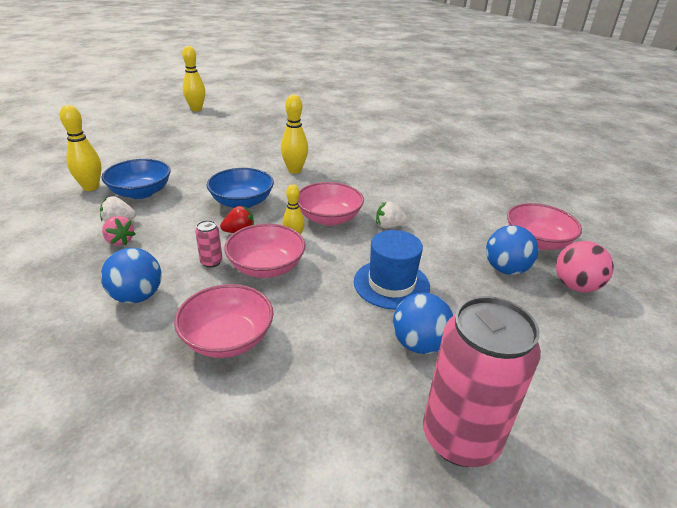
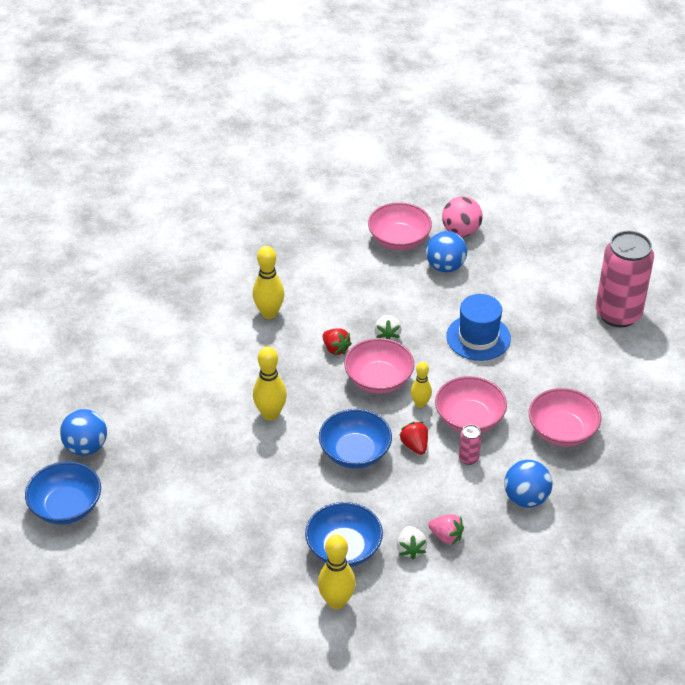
camera: 90 degrees left, 10 degrees up
pink strawberry [102,216,135,246] -> pink strawberry turned 75 degrees clockwise [428,514,464,545]
yellow bowling pin [182,46,205,111] -> yellow bowling pin moved to [253,246,284,319]
blue ball [393,293,453,354] -> blue ball moved to [60,409,107,456]
none -> blue bowl [25,462,101,524]
none -> red strawberry [323,328,352,355]

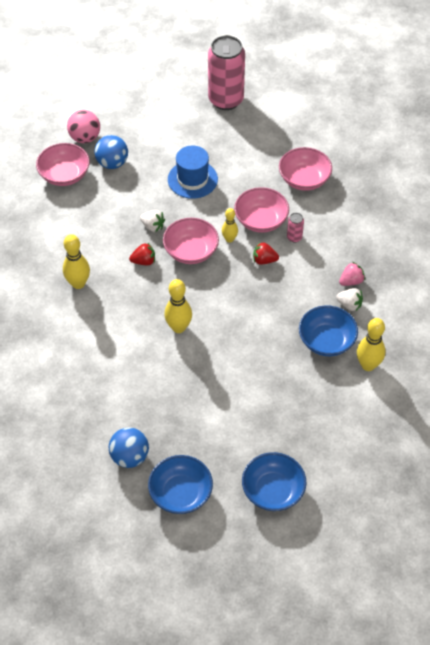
camera: 60 degrees left, 10 degrees up
blue bowl [319,409,392,469] -> blue bowl moved to [242,452,307,511]
blue ball [504,460,552,508] -> none

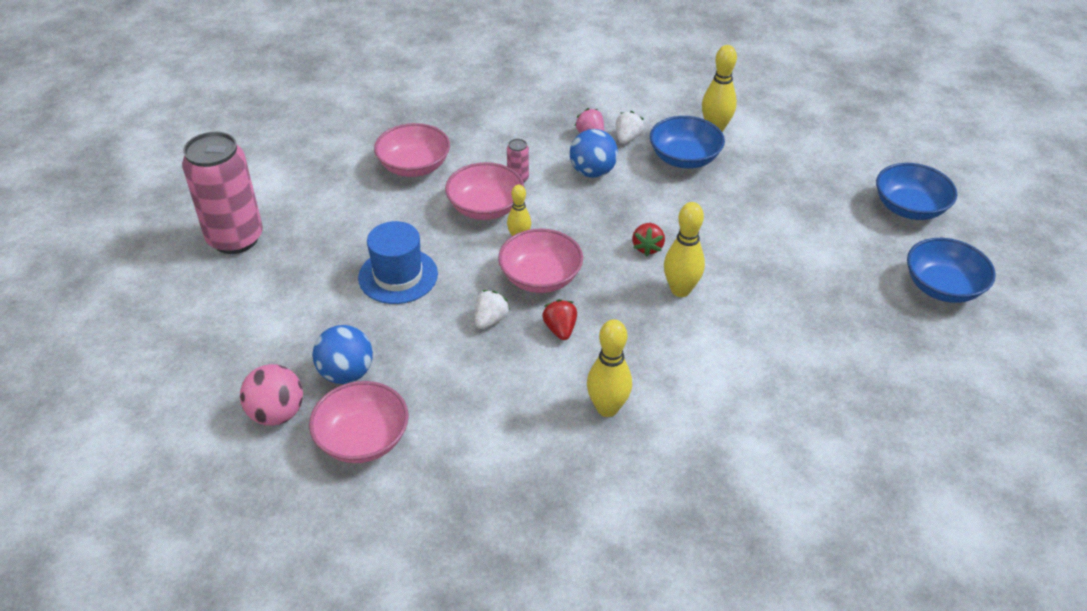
camera: 90 degrees left, 10 degrees down
blue ball [109,427,149,468] -> blue ball moved to [570,129,618,178]
red strawberry [253,242,279,265] -> red strawberry moved to [632,223,665,256]

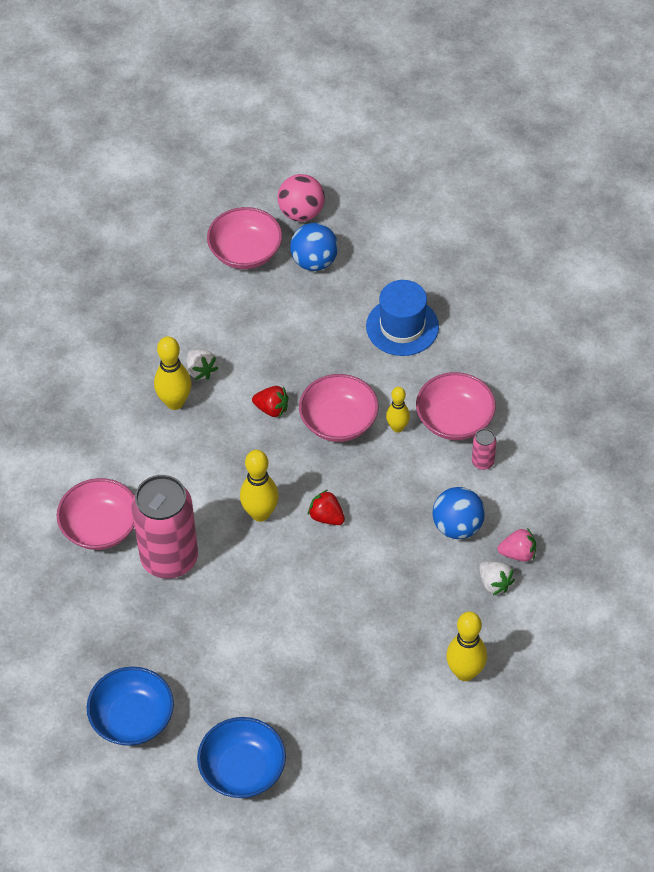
camera: 120 degrees right, 10 degrees up
pink can [182,132,263,254] -> pink can moved to [131,475,198,579]
pink bowl [374,123,450,177] -> pink bowl moved to [57,478,135,550]
white strawberry [475,290,510,329] -> white strawberry moved to [187,349,218,380]
blue bowl [650,116,725,168] -> none

